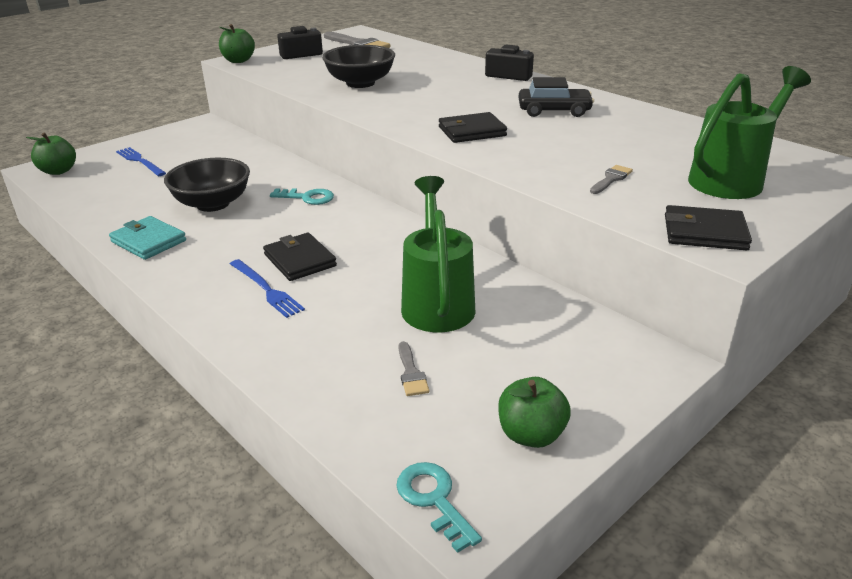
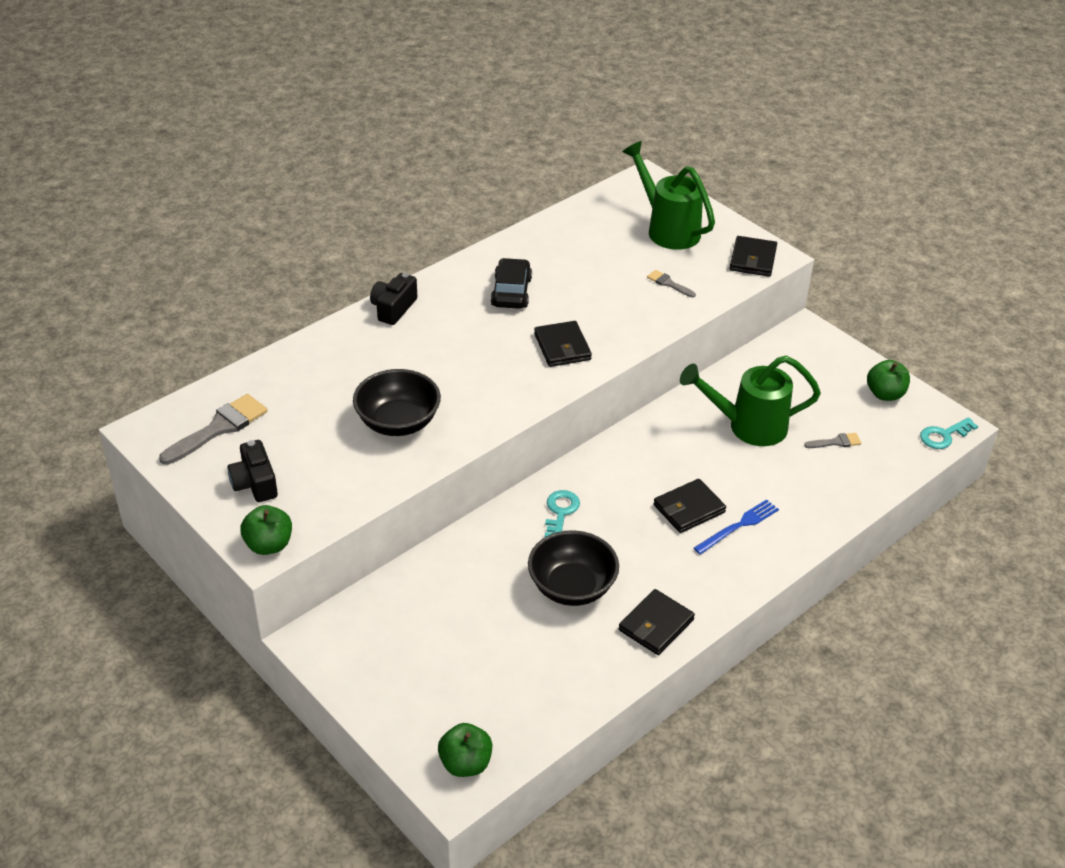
camera: 90 degrees left, 10 degrees up
turquoise wallet [109,216,186,260] -> black wallet [618,589,695,655]
blue fork [116,147,166,176] -> none

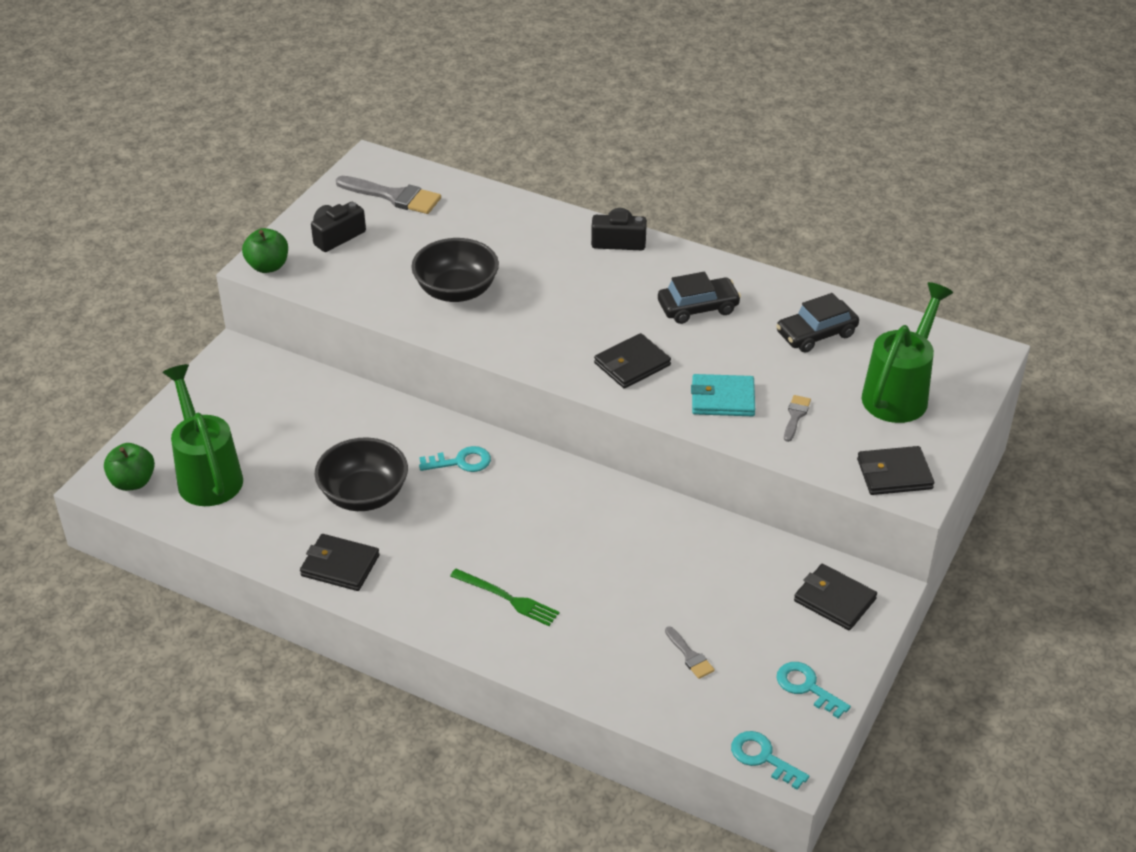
camera: 70 degrees right, 0 degrees up
black wallet [654,479,726,533] -> black wallet moved to [794,564,877,630]
green watering can [680,356,821,446] -> green watering can moved to [162,364,243,506]
blue fork [694,499,779,554] -> green fork [450,569,559,626]
green apple [867,360,910,401] -> turquoise key [777,662,851,718]
none -> turquoise wallet [691,374,755,416]
none -> black car [776,293,859,353]

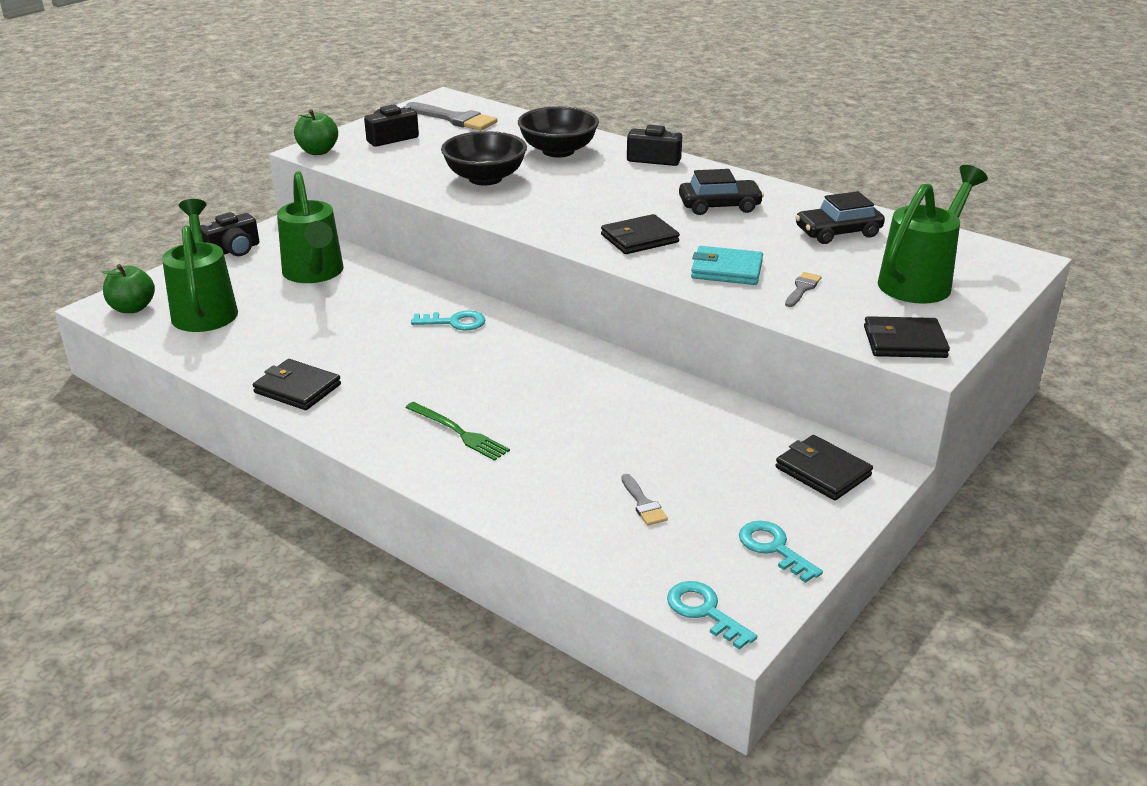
camera: 10 degrees right, 10 degrees down
black bowl [314,437,408,511] -> black bowl moved to [518,106,599,157]
none -> black camera [200,212,259,256]
none -> green watering can [277,171,344,283]

